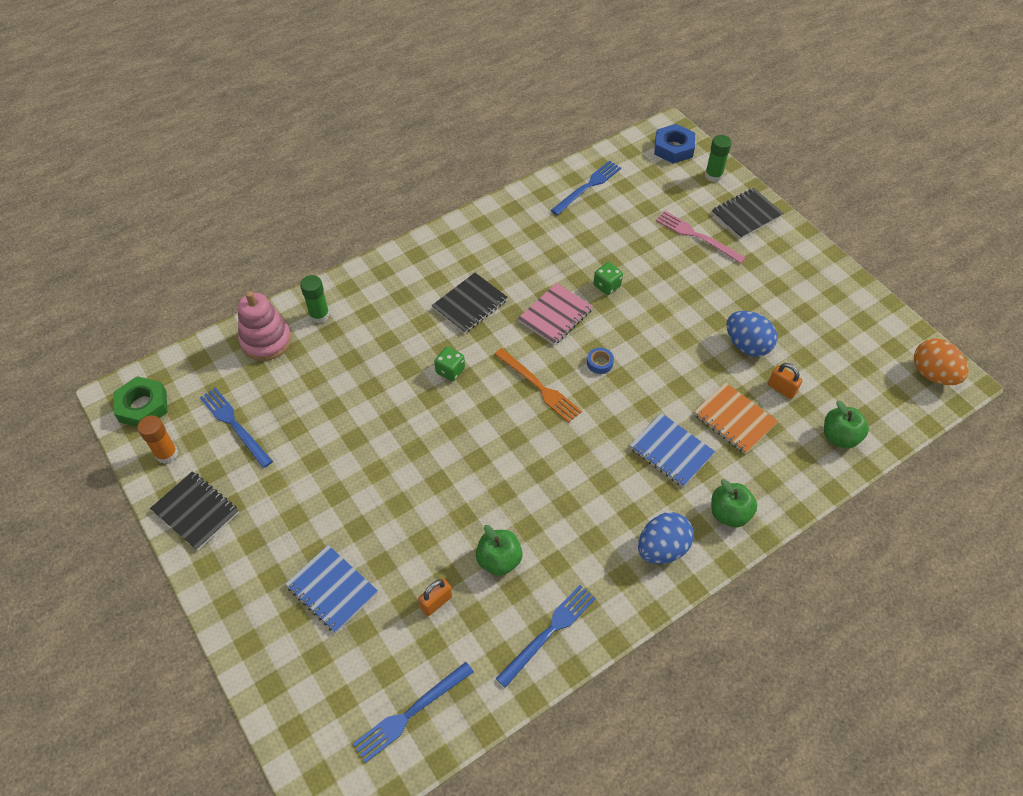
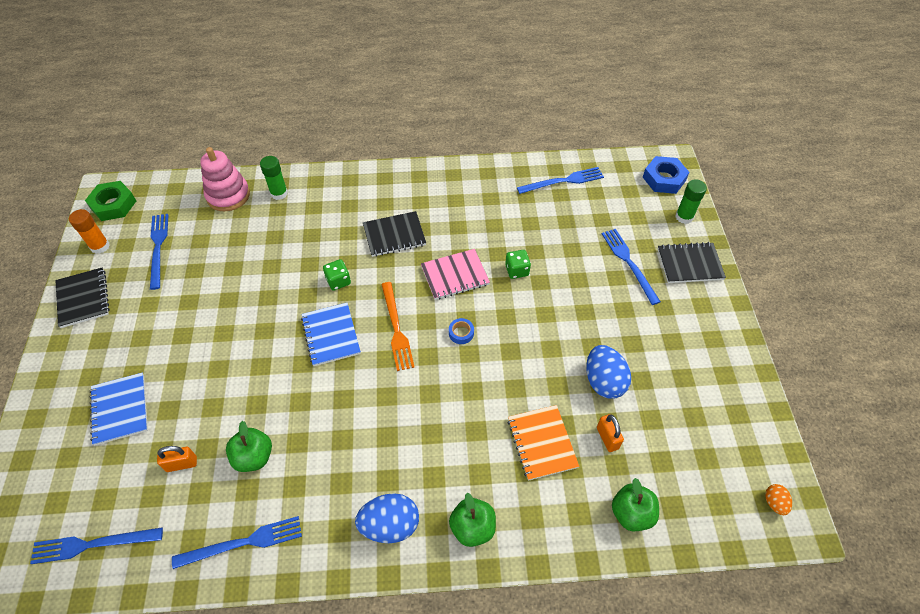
camera: 30 degrees right, 0 degrees up
blue notebook [629,413,715,487] -> blue notebook moved to [301,303,361,366]
pink fork [656,211,746,264] -> blue fork [602,229,661,305]
orange egg [914,338,969,385] -> orange egg [765,484,792,515], size x0.51

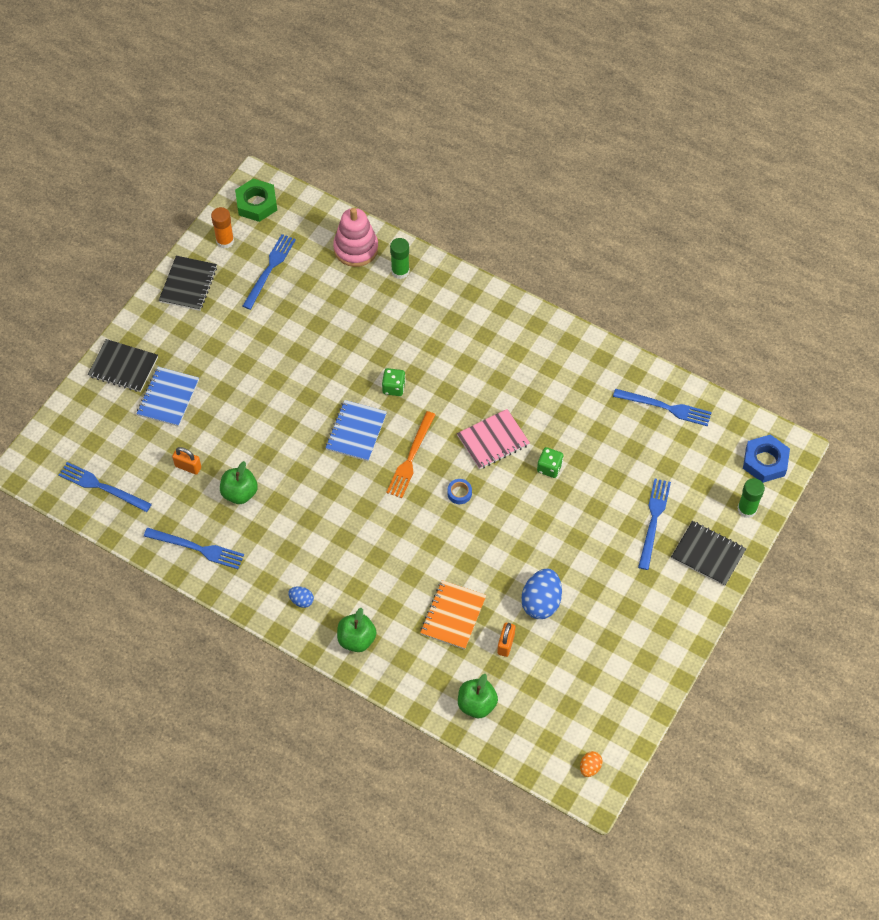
camera: 35 degrees right, 5 degrees up
blue egg [355,493,419,543] -> blue egg [288,586,314,608], size x0.51
black notebook [363,211,426,257] -> black notebook moved to [88,339,158,392]
pink notebook [421,249,490,300] -> pink notebook turned 45 degrees counterclockwise [457,409,530,469]

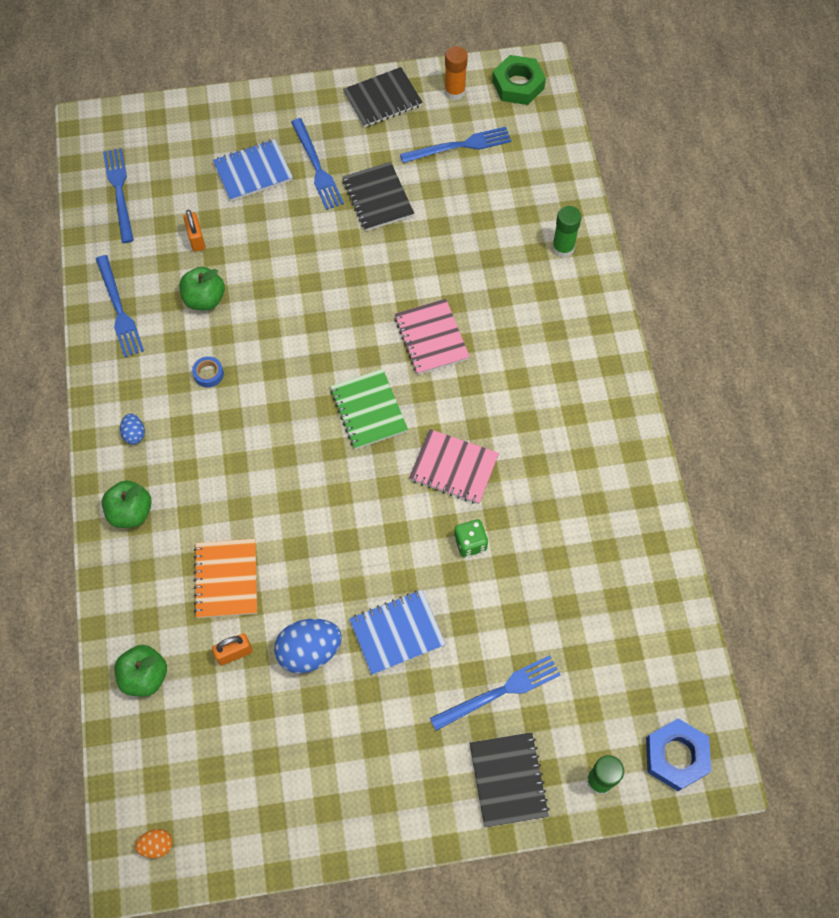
camera: 50 degrees right, 5 degrees up
black notebook [88,339,158,392] -> black notebook moved to [342,162,414,231]
blue notebook [326,400,387,461] -> blue notebook moved to [349,590,446,675]
pink stacking toy [333,208,378,267] -> none
green dice [382,368,406,396] -> pink notebook [394,299,470,375]
orange fork [386,411,436,498] -> green notebook [330,369,408,450]
orange notebook [420,580,486,650] -> orange notebook turned 75 degrees counterclockwise [194,539,257,618]
blue tape [447,479,472,504] -> blue tape moved to [192,356,224,388]
blue fork [613,388,712,426] -> blue fork moved to [291,118,344,210]

